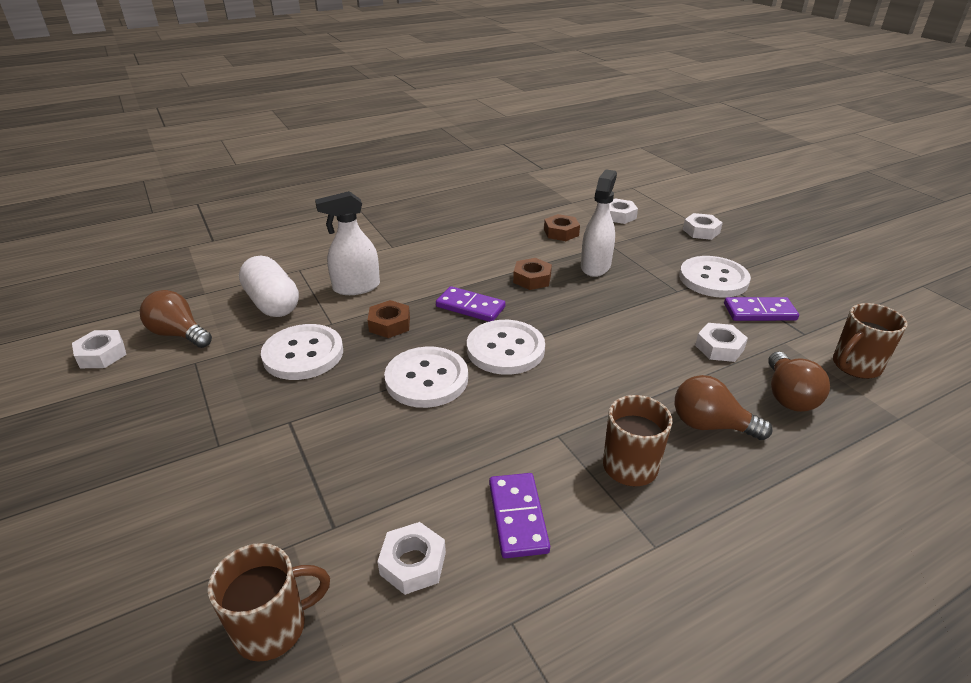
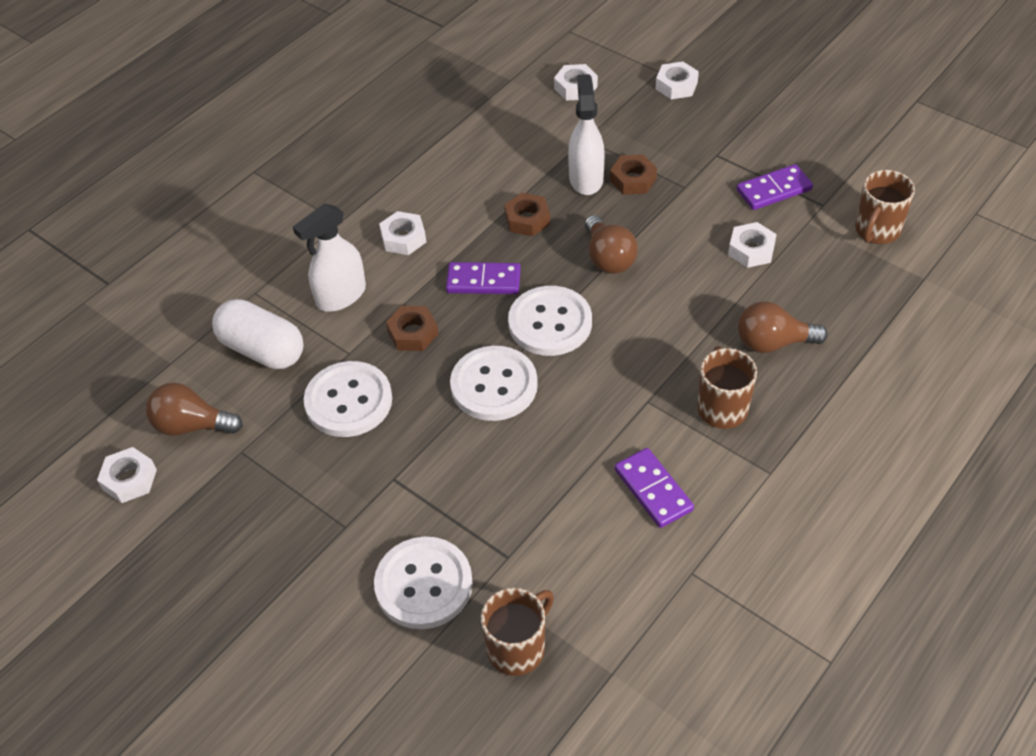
camera: 20 degrees left, 15 degrees up
white nut [377,522,446,595] -> white nut moved to [379,211,426,255]
brown nut [544,214,580,241] -> brown nut moved to [610,155,657,195]
white button [679,256,751,298] -> white button moved to [374,537,473,629]
brown light bulb [768,352,830,412] -> brown light bulb moved to [585,215,638,274]

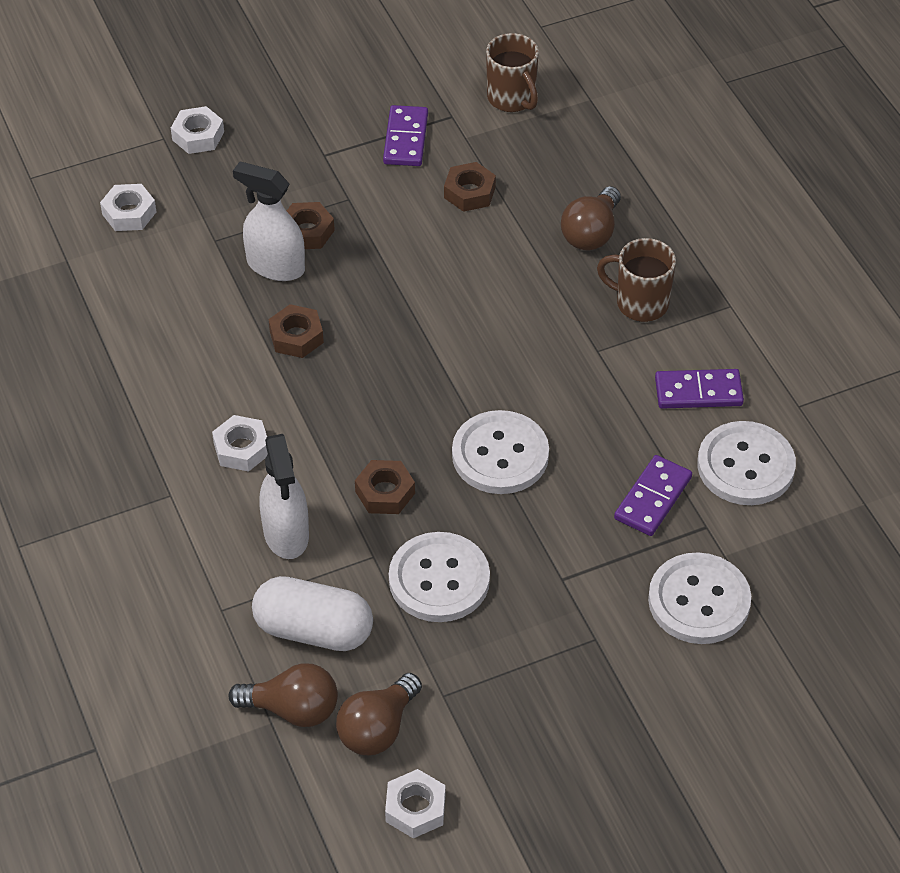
camera: 65 degrees left, 0 degrees up
white capsule [212,299,304,369] -> white capsule turned 45 degrees clockwise [252,576,373,651]
purple domino [446,262,521,294] -> purple domino moved to [614,455,692,536]
brown mug [481,588,554,676] -> none
white button [508,286,592,356] -> white button moved to [697,421,796,505]
brown light bulb [585,215,638,274] -> brown light bulb moved to [229,663,338,727]
white nut [728,222,777,268] -> brown nut [444,162,496,212]

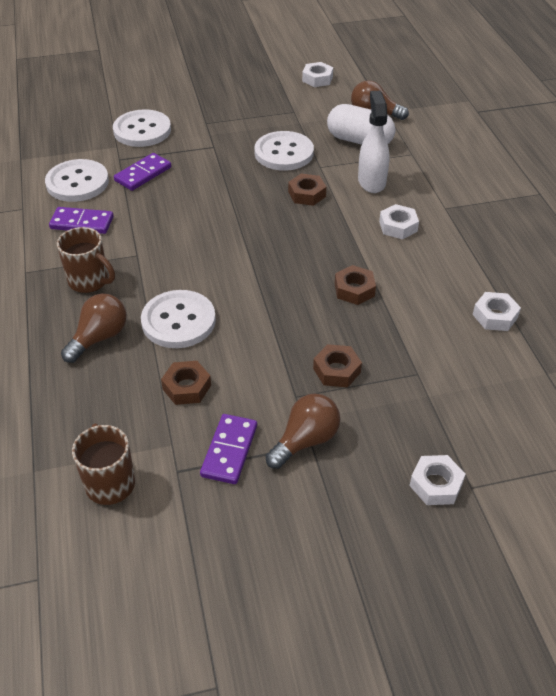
camera: 170 degrees left, 5 degrees down
white nut [100,184,156,231] -> white nut moved to [473,292,521,331]
white spray bottle [233,162,305,281] -> none
brown light bulb [336,673,422,755] -> brown light bulb moved to [266,393,340,469]
white button [452,410,549,494] -> white button moved to [141,290,216,348]

